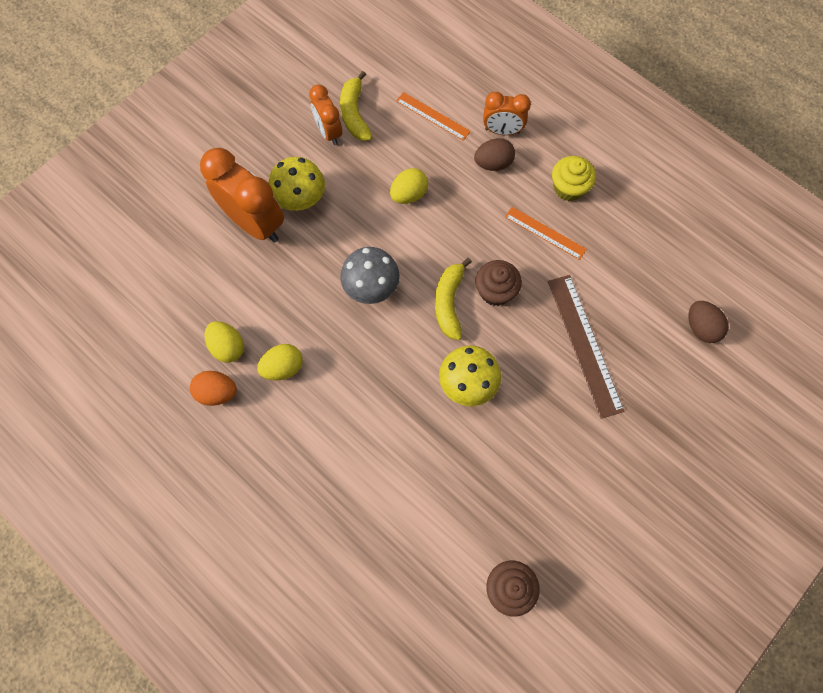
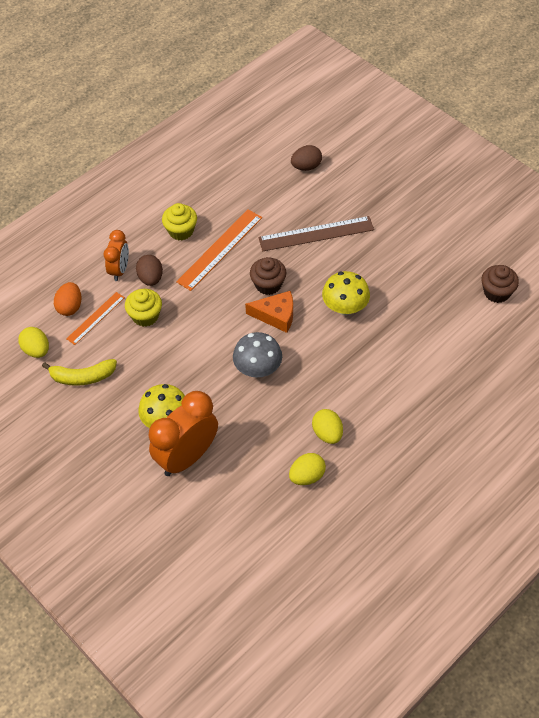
camera: 85 degrees left, 15 degrees down
orange egg [190,371,237,406] -> orange egg moved to [54,282,82,316]
orange clock [309,85,342,145] -> none
yellow egg [390,168,428,204] -> yellow egg moved to [18,327,49,358]
yellow banana [435,258,472,340] -> orange cheese [245,291,293,333]
orange ruler [505,207,587,260] -> orange ruler [176,209,262,291], size x1.65
none -> yellow cupcake [125,289,162,327]

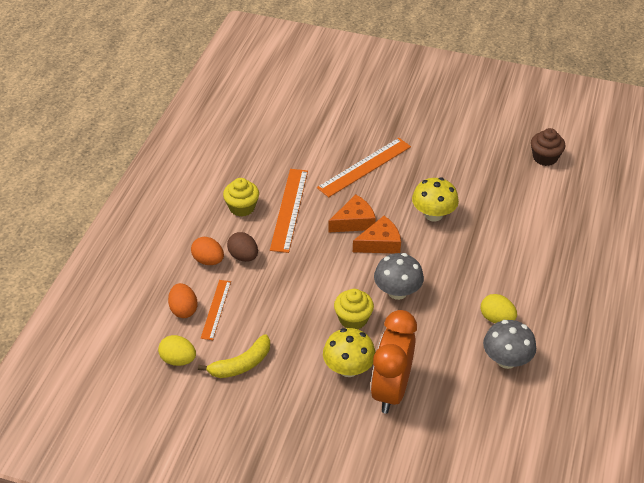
camera: 30 degrees left, 10 degrees down
orange clock [104,230,129,281] -> orange egg [191,237,224,265]
yellow cupcake [125,289,162,327] -> yellow cupcake moved to [334,289,374,330]
brown cupcake [250,257,286,295] -> orange cheese [329,194,376,232]
brown ruler [258,216,374,251] -> orange ruler [317,138,411,197]
yellow egg [289,453,326,485] -> grey mushroom [483,320,536,369]
brown egg [291,145,322,171] -> none

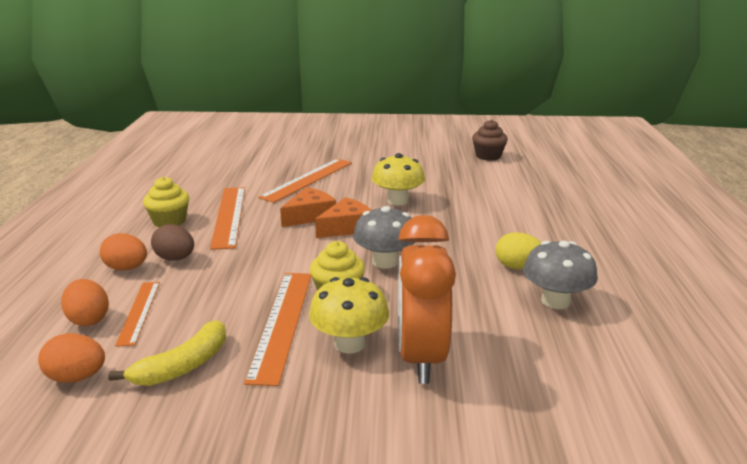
camera: 15 degrees left, 20 degrees down
yellow egg [158,335,196,366] -> orange egg [38,333,105,383]
none -> orange ruler [244,273,311,386]

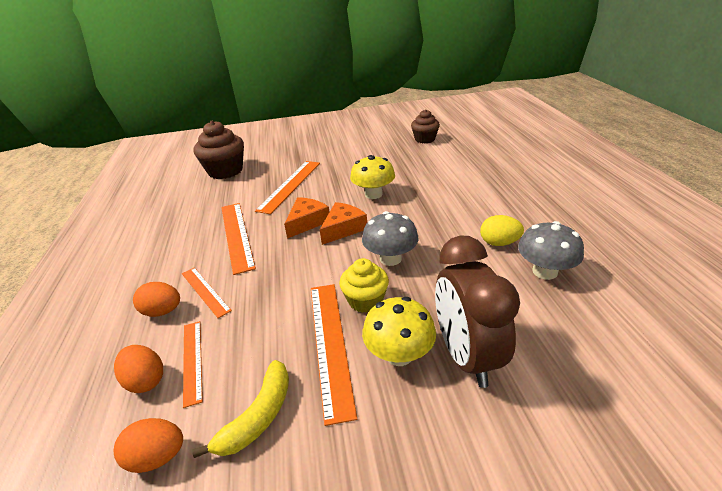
camera: 10 degrees left, 10 degrees up
yellow cupcake [143,177,189,227] -> none
brown egg [151,224,194,261] -> orange ruler [182,267,232,318]
orange clock [398,215,456,384] -> brown clock [435,236,520,388]
none -> brown cupcake [193,121,244,179]

